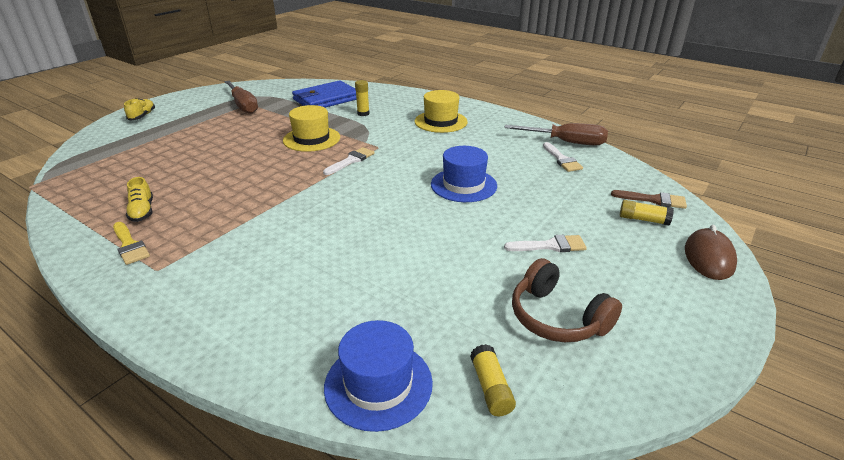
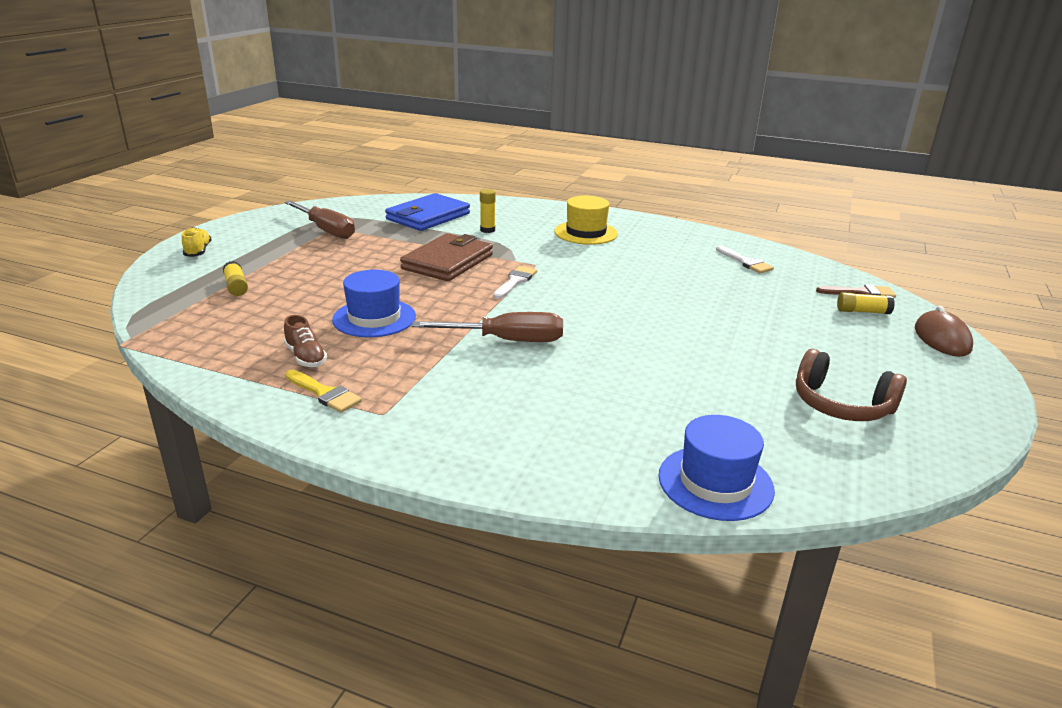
camera: 15 degrees left, 5 degrees down
yellow shoe [126,177,153,222] -> brown shoe [284,315,327,367]
yellow hat [283,105,340,152] -> brown wallet [400,233,493,281]
blue hat [431,146,497,202] -> blue hat moved to [332,270,416,337]
yellow glue stick [470,344,516,416] -> yellow glue stick moved to [223,261,248,296]
brown screwdriver [504,123,608,146] -> brown screwdriver moved to [412,312,563,342]
white brush [504,235,587,252] -> none

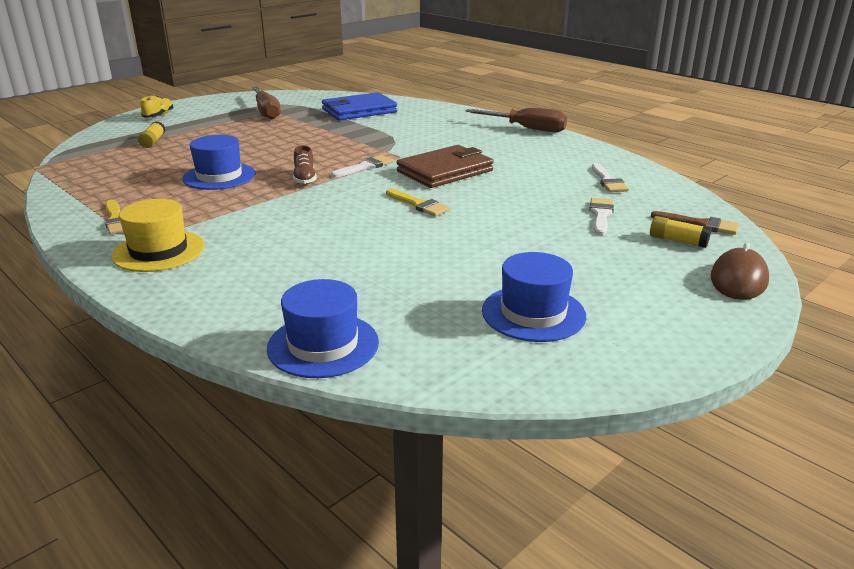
camera: 25 degrees right, 0 degrees up
brown shoe [284,315,327,367] -> brown shoe moved to [293,146,317,185]
brown wallet [400,233,493,281] -> brown wallet moved to [397,145,494,188]
brown screwdriver [412,312,563,342] -> brown screwdriver moved to [465,108,567,132]
yellow glue stick [480,189,496,233] -> none
yellow hat [555,196,618,245] -> yellow hat moved to [111,199,205,272]
brown headphones [796,349,907,421] -> blue hat [482,252,586,342]
none -> yellow brush [386,189,450,216]
none -> white brush [589,198,614,235]

